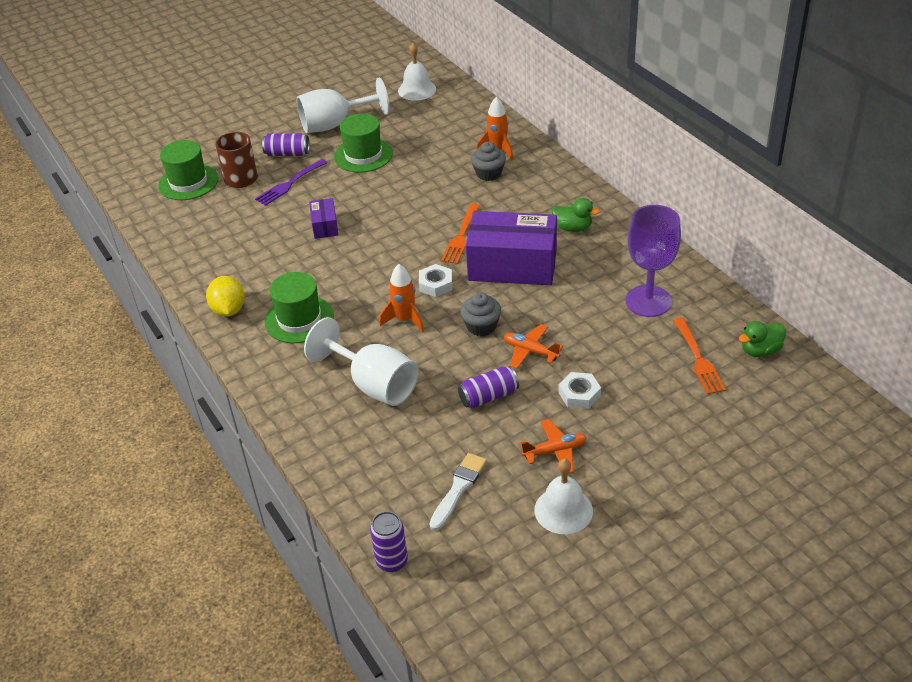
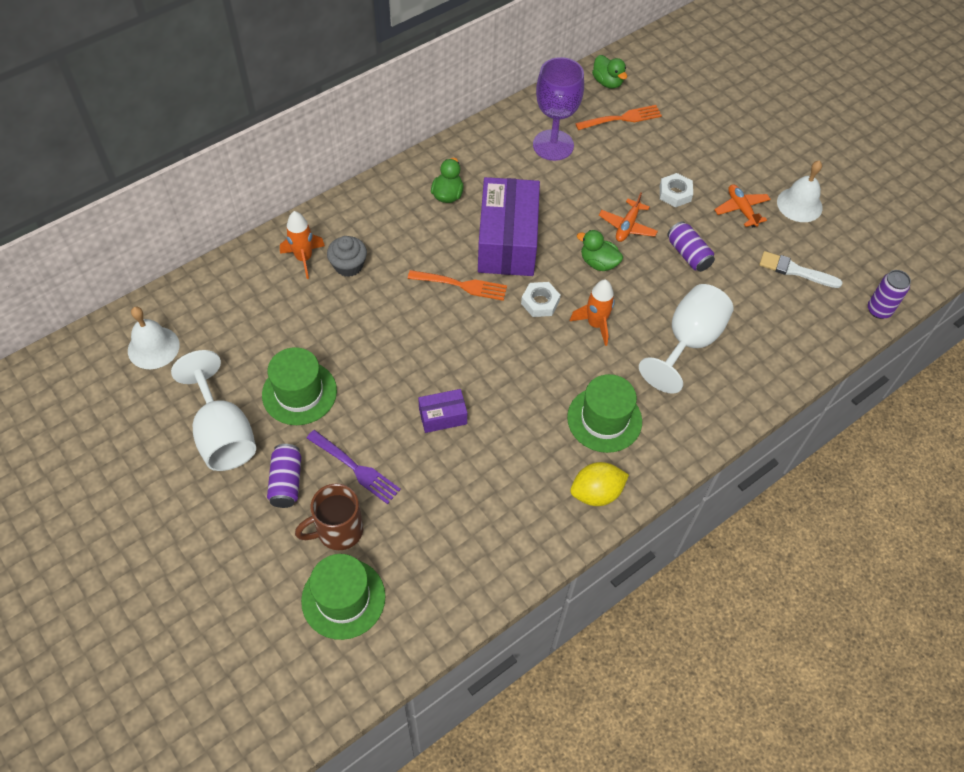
camera: 100 degrees left, 15 degrees up
grey cupcake [460,292,501,336] -> green duck [577,230,623,271]

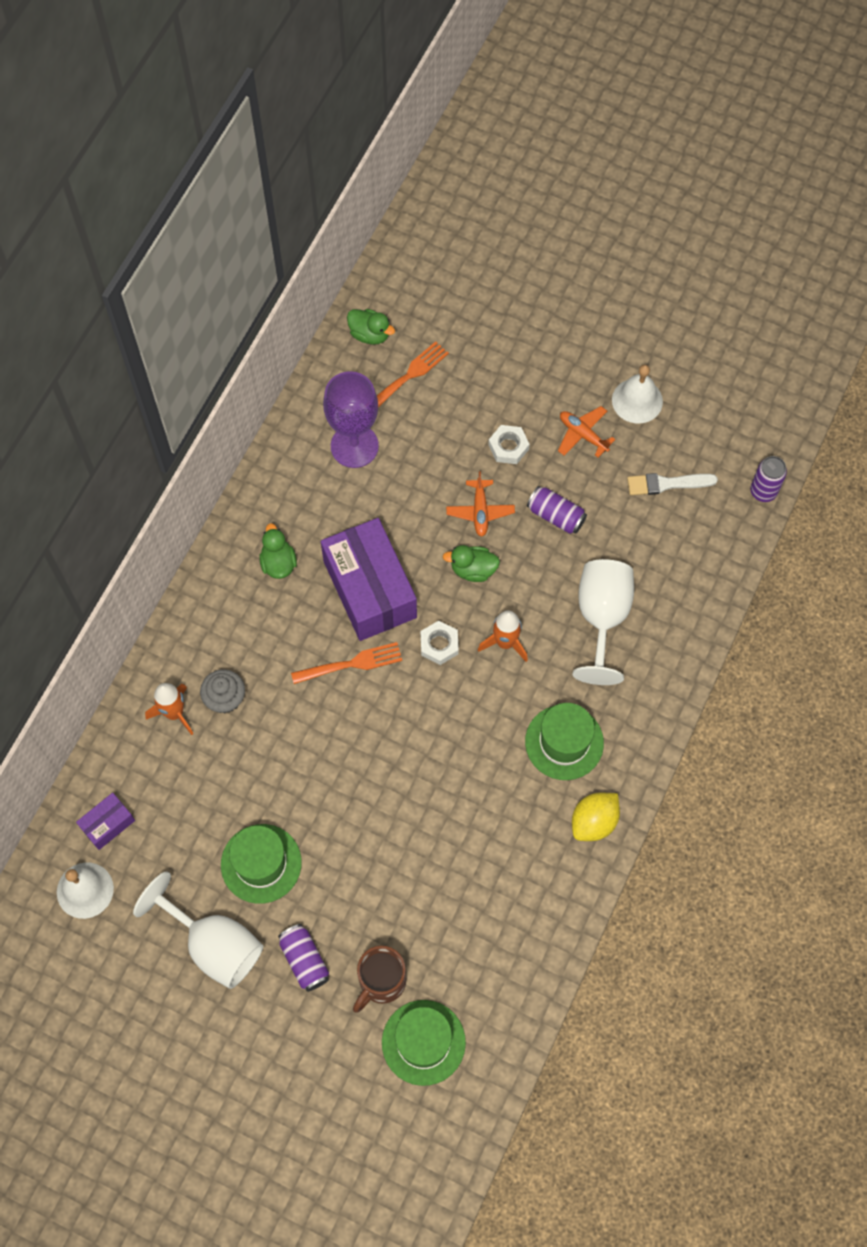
camera: 25 degrees left, 10 degrees up
purple fork [307,430,401,504] -> none
purple box [418,389,467,433] -> purple box moved to [76,793,135,850]

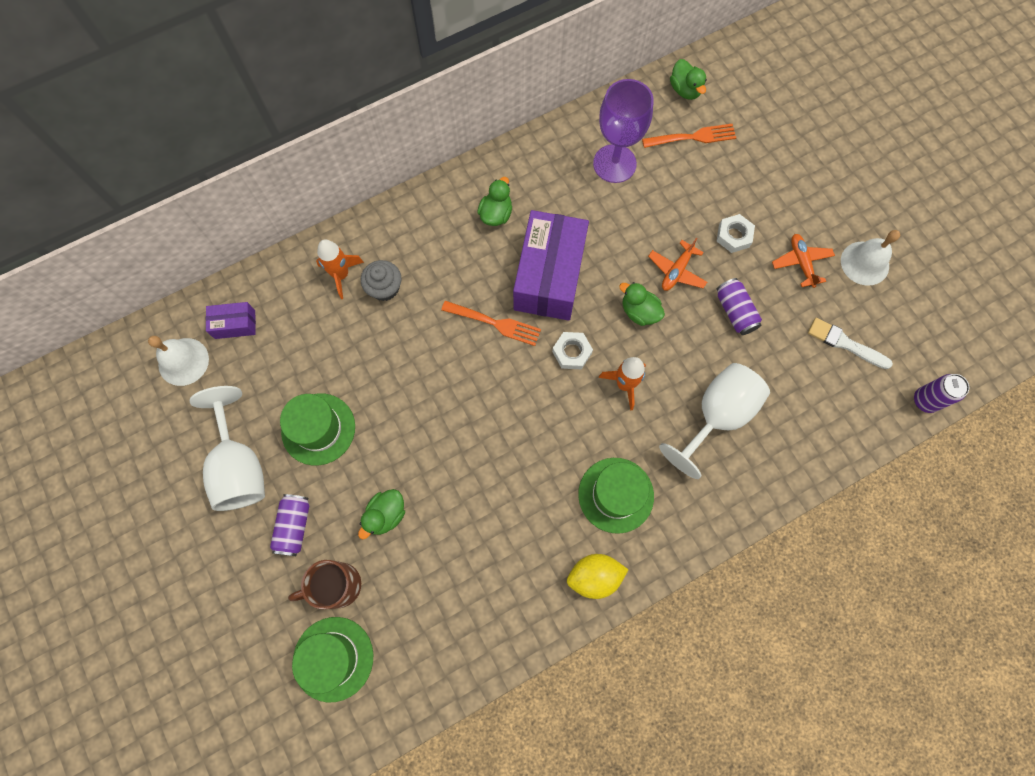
camera: 35 degrees right, 5 degrees up
none -> green duck [358,489,405,539]

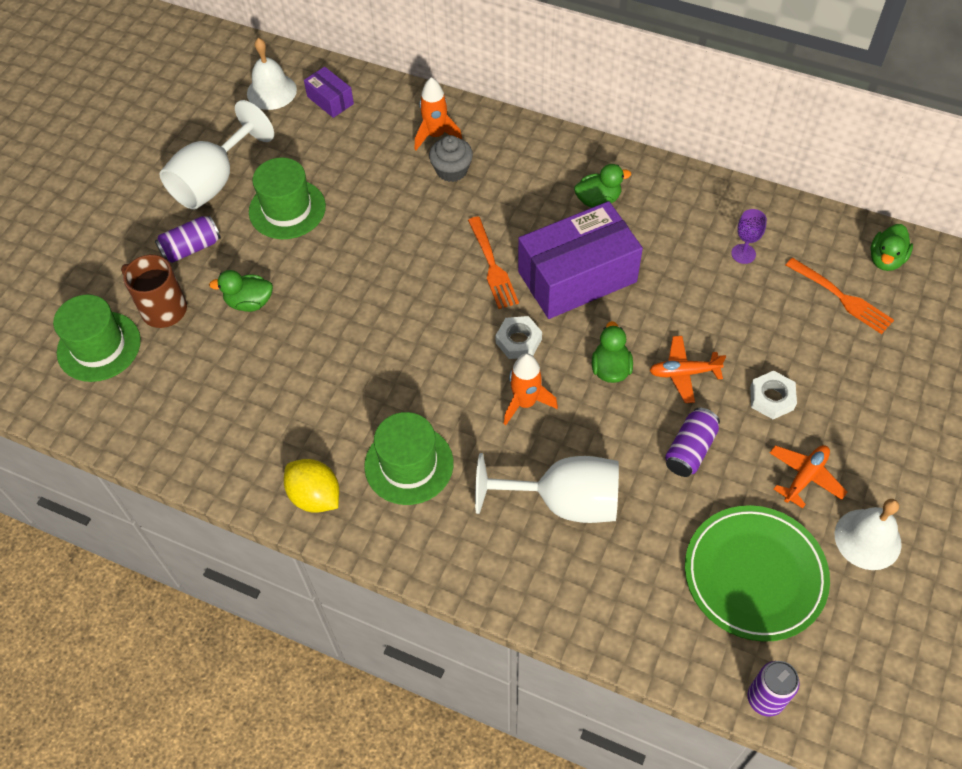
camera: 55 degrees right, 15 degrees down
purple goblet [593,79,654,183] -> purple goblet [731,209,767,264], size x0.46
white brush [808,318,893,369] -> green plate [685,505,830,642]

